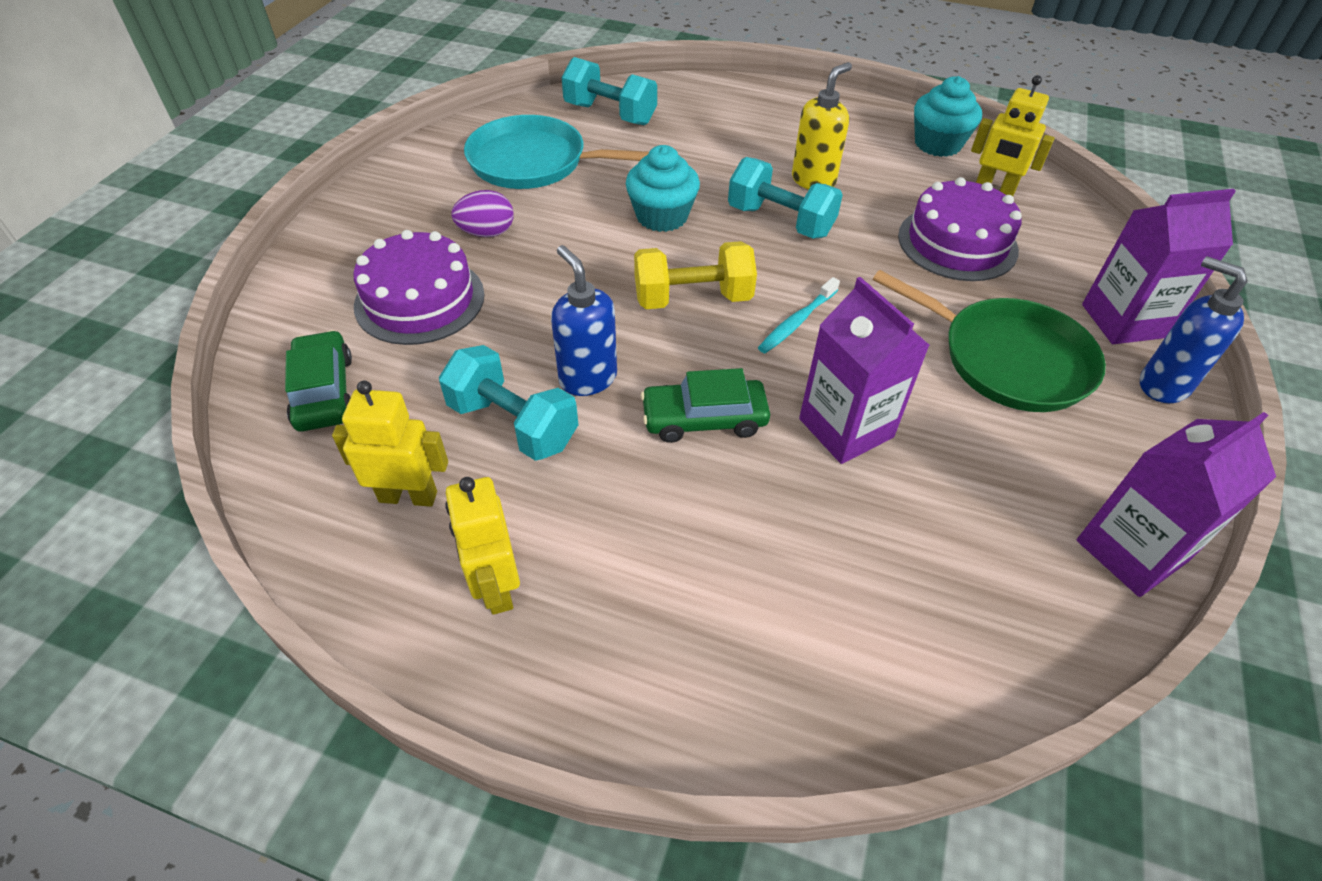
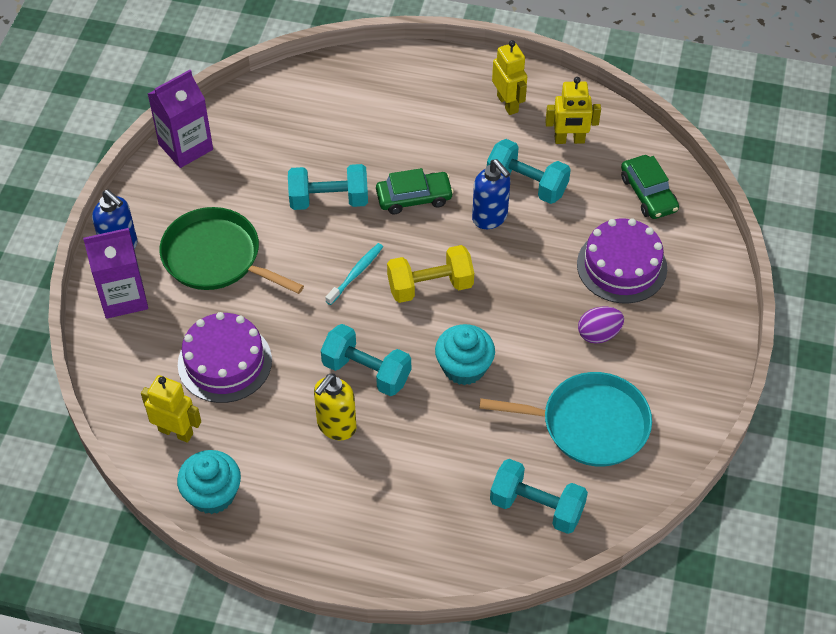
camera: 175 degrees right, 5 degrees up
purple carton [799,277,930,464] -> turquoise dumbbell [288,164,368,210]

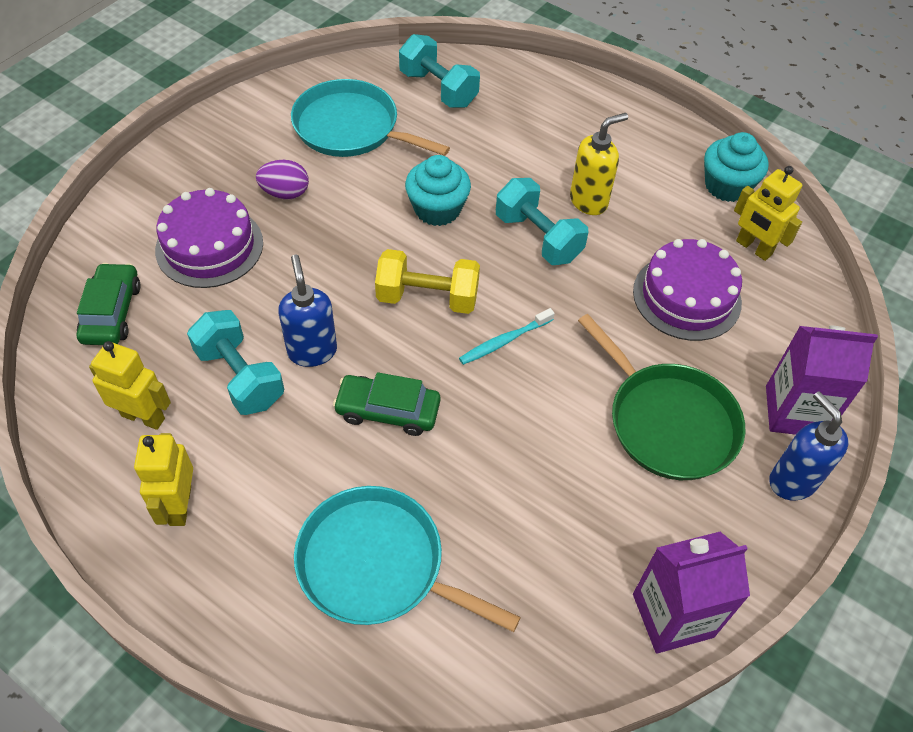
camera: 160 degrees left, 0 degrees up
turquoise dumbbell [288,164,368,210] -> none
none -> turquoise pan [294,486,521,632]

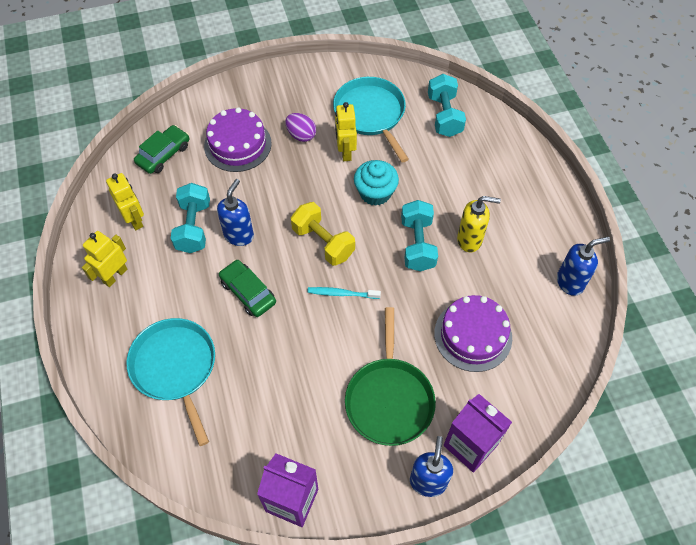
camera: 40 degrees right, 5 degrees up
turquoise cupcake [704,132,769,202] -> blue soap dispenser [557,237,610,296]
yellow robot [734,166,802,261] -> yellow robot moved to [335,102,357,161]

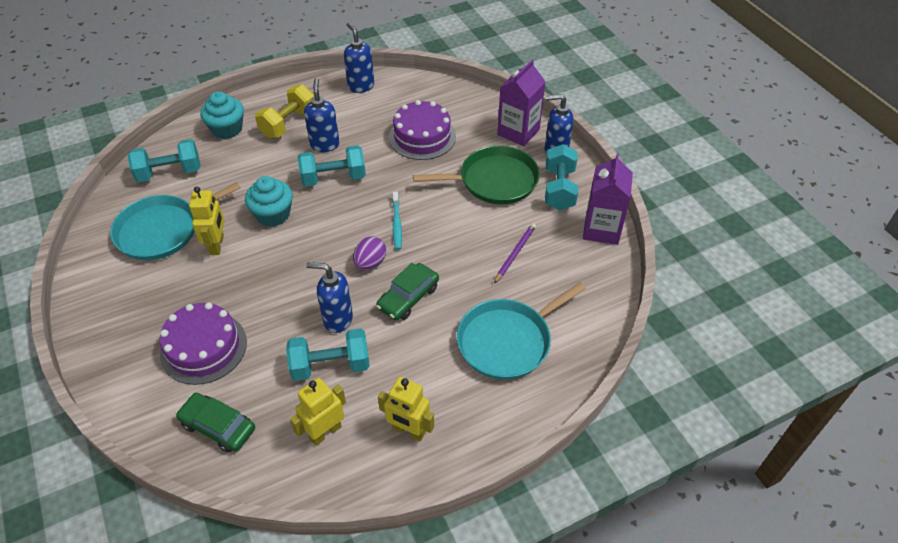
camera: 100 degrees left, 10 degrees down
purple egg [285,113,316,142] -> purple egg moved to [353,236,386,270]
yellow dumbbell [291,202,355,266] -> yellow dumbbell moved to [255,84,314,138]
yellow robot [335,102,357,161] -> yellow robot turned 75 degrees counterclockwise [189,187,225,255]
yellow soap dispenser [457,196,501,252] -> blue soap dispenser [304,78,340,152]
none -> turquoise cupcake [200,91,244,139]
none -> purple pencil [494,223,536,283]
none -> turquoise dumbbell [545,144,578,210]

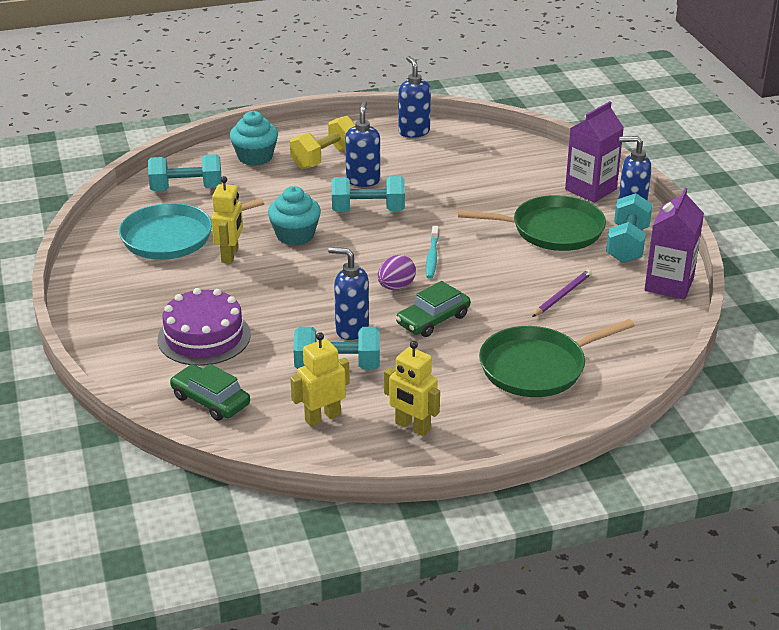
camera: 10 degrees right, 15 degrees down
purple cake [389,100,456,160] -> none
turquoise pan [457,282,586,380] -> green pan [479,319,635,397]

